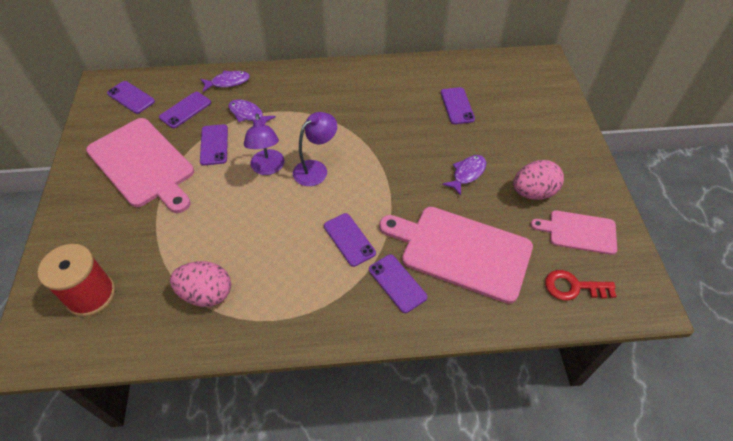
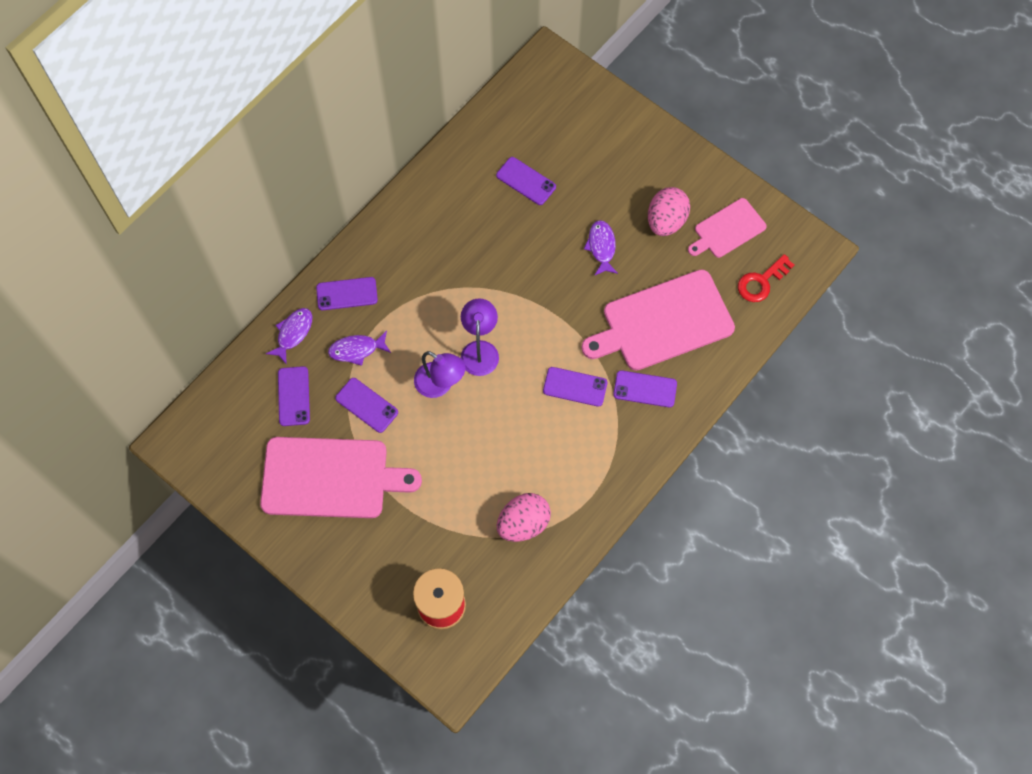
camera: 45 degrees left, 15 degrees up
purple phone [107,81,155,114] -> purple phone moved to [316,277,378,310]

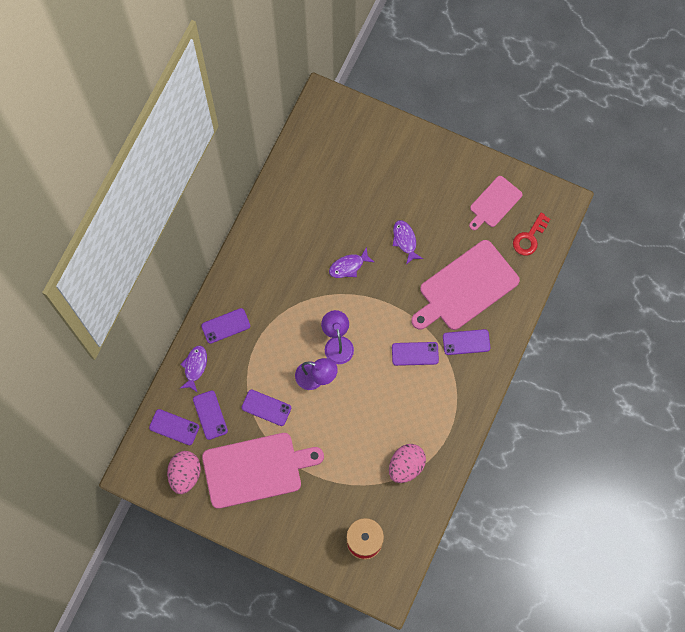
camera: 15 degrees left, 5 degrees up
purple fish [328,331,391,366] -> purple fish moved to [329,247,374,278]
purple phone [496,157,556,205] -> purple phone moved to [149,409,199,445]
pink egg [648,187,690,236] -> pink egg moved to [167,451,201,494]

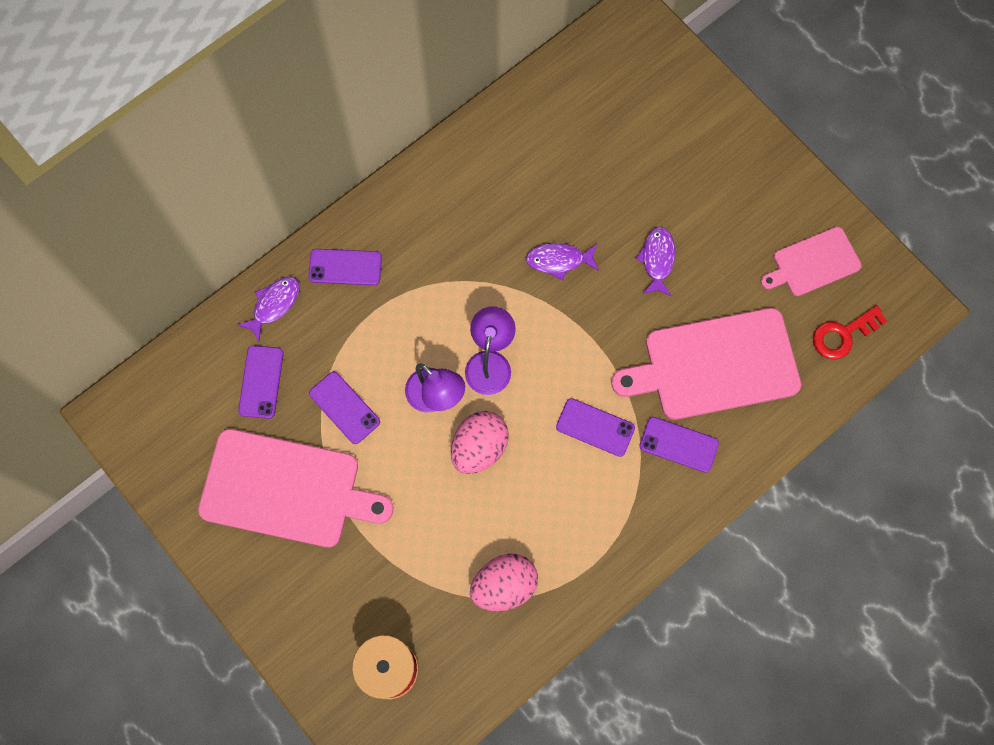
camera: 25 degrees right, 0 degrees up
purple phone [149,409,199,445] -> none
pink egg [167,451,201,494] -> pink egg moved to [451,411,509,474]

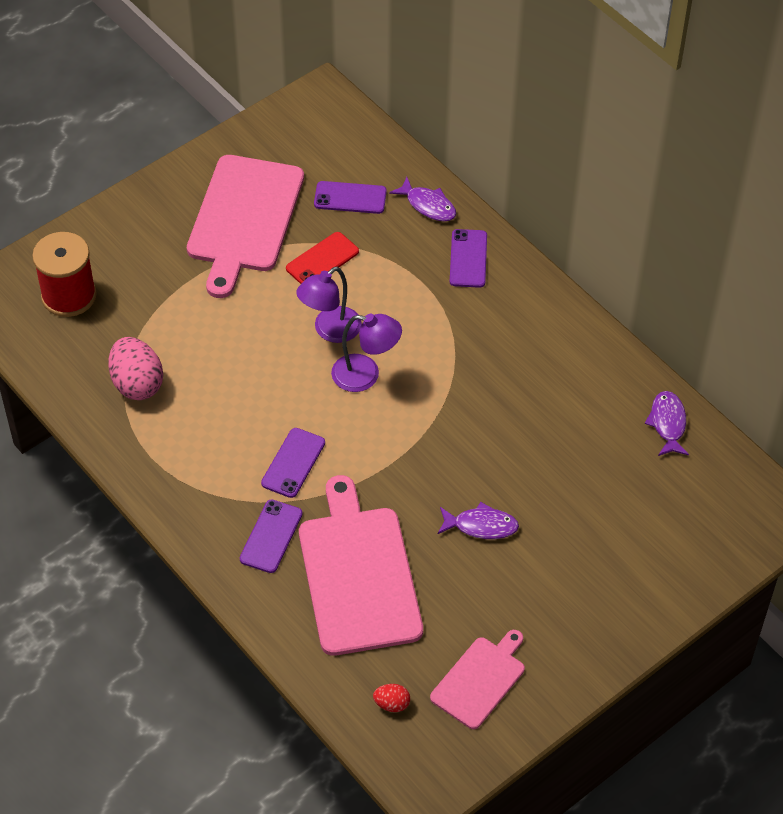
camera: 90 degrees right, 20 degrees down
purple phone [309,371,380,444] -> red phone [286,232,359,284]
pink egg [451,411,509,474] -> none
purple fish [526,243,599,280] -> purple fish moved to [645,391,689,456]
pink cutting board [761,227,862,296] -> pink cutting board turned 60 degrees clockwise [430,630,525,729]
red key [813,305,887,360] -> red egg [373,684,410,712]

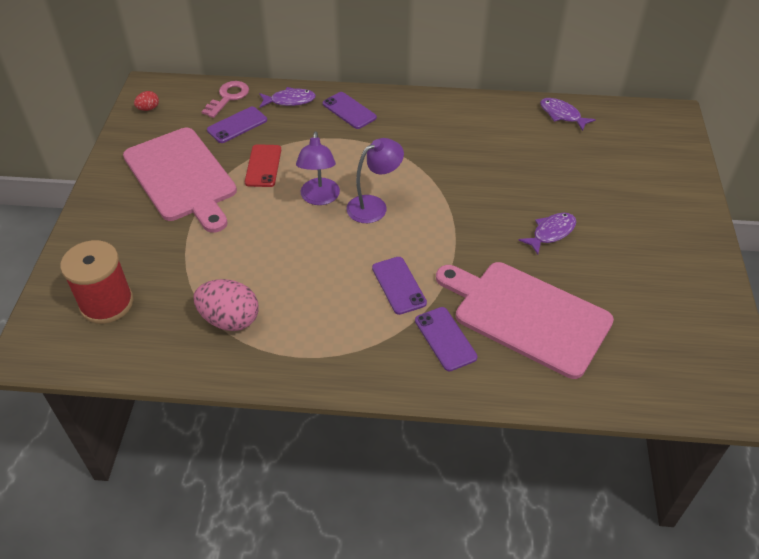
camera: 45 degrees left, 5 degrees down
red egg [373,684,410,712] -> red egg moved to [134,91,159,111]
pink cutting board [430,630,525,729] -> none
none -> pink key [201,81,249,118]

